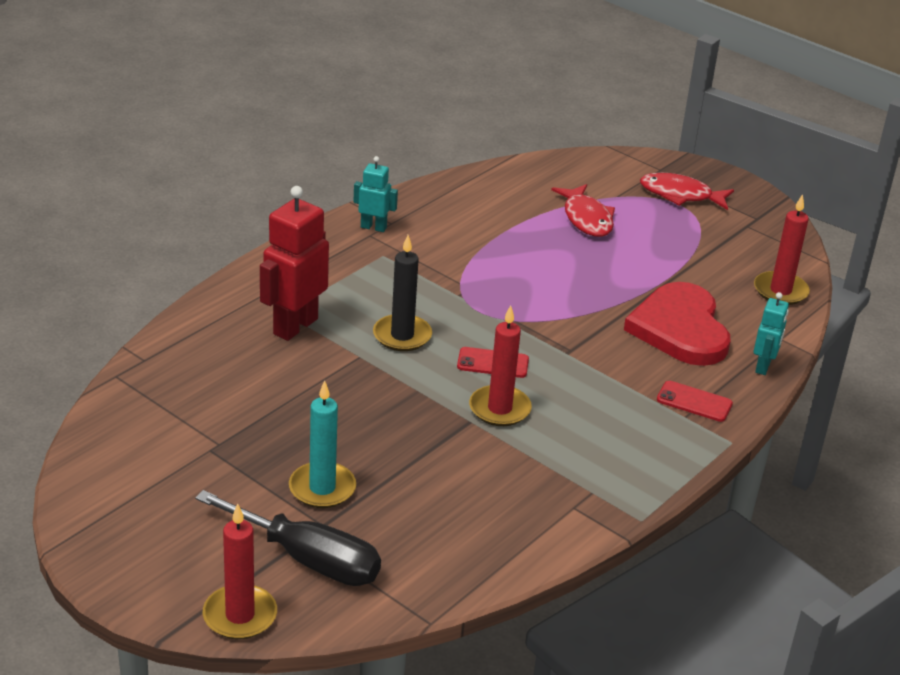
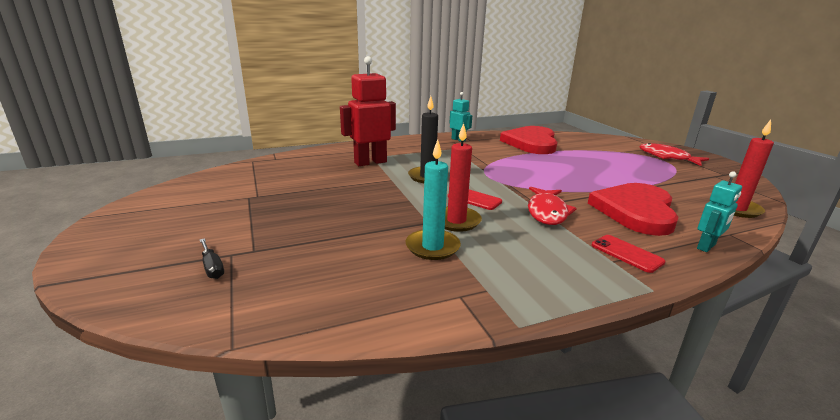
camera: 30 degrees right, 10 degrees down
black screwdriver [195,490,381,586] -> black screwdriver [200,238,224,279], size x0.43
red candle [203,504,277,639] -> none
turquoise candle [289,380,356,508] -> turquoise candle moved to [406,139,461,260]
red fish [551,184,615,237] -> red fish moved to [528,187,577,225]
none -> red heart [500,126,558,154]

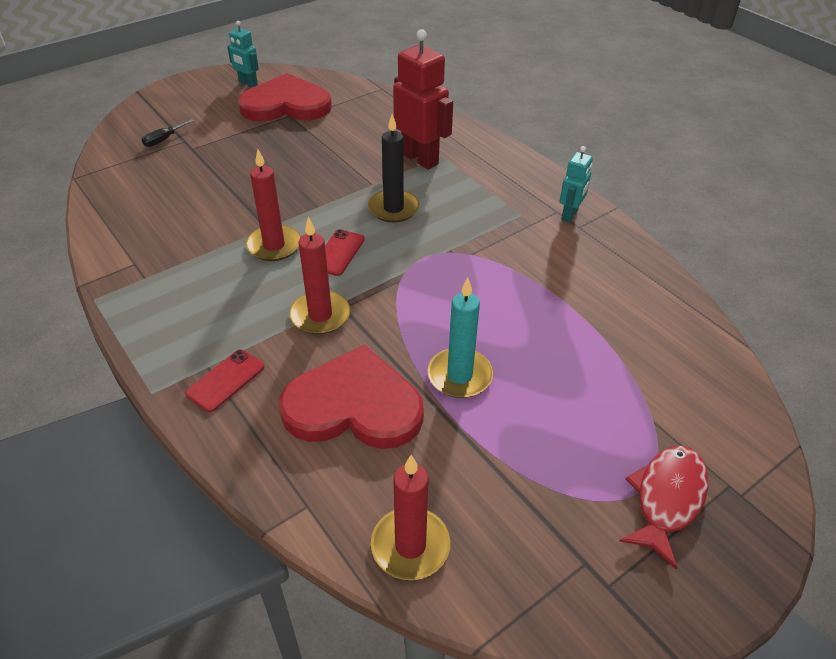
camera: 75 degrees right, 20 degrees up
turquoise candle [406,139,461,260] -> turquoise candle moved to [427,278,493,398]
red heart [500,126,558,154] -> red heart moved to [238,73,332,122]
red fish [528,187,577,225] -> red candle [289,217,350,335]
turquoise robot [697,171,742,252] -> turquoise robot moved to [227,21,259,87]

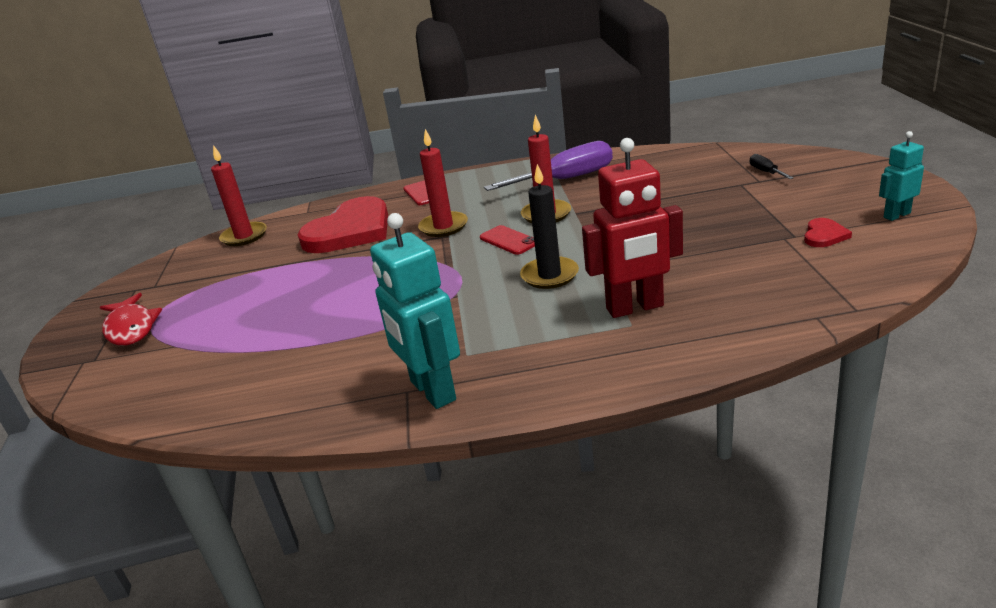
camera: 125 degrees right, 15 degrees down
red heart [238,73,332,122] -> red heart [804,218,852,247], size x0.42
turquoise candle [427,278,493,398] -> none
turquoise robot [560,146,593,222] -> turquoise robot [370,213,460,409], size x1.81
none -> purple screwdriver [484,141,613,191]

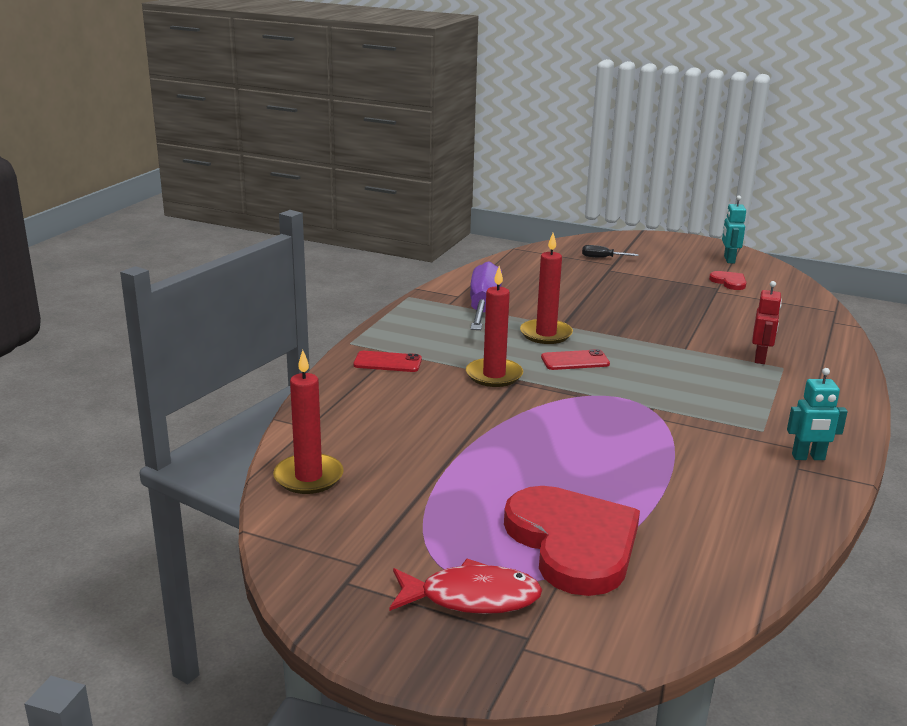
camera: 65 degrees left, 5 degrees down
red heart [297,196,388,253] -> red heart moved to [504,486,640,596]
turquoise robot [370,213,460,409] -> turquoise robot [787,368,848,460], size x0.55
black candle [520,164,579,289] -> none
red robot [582,138,683,318] -> red robot [752,281,782,364], size x0.55

